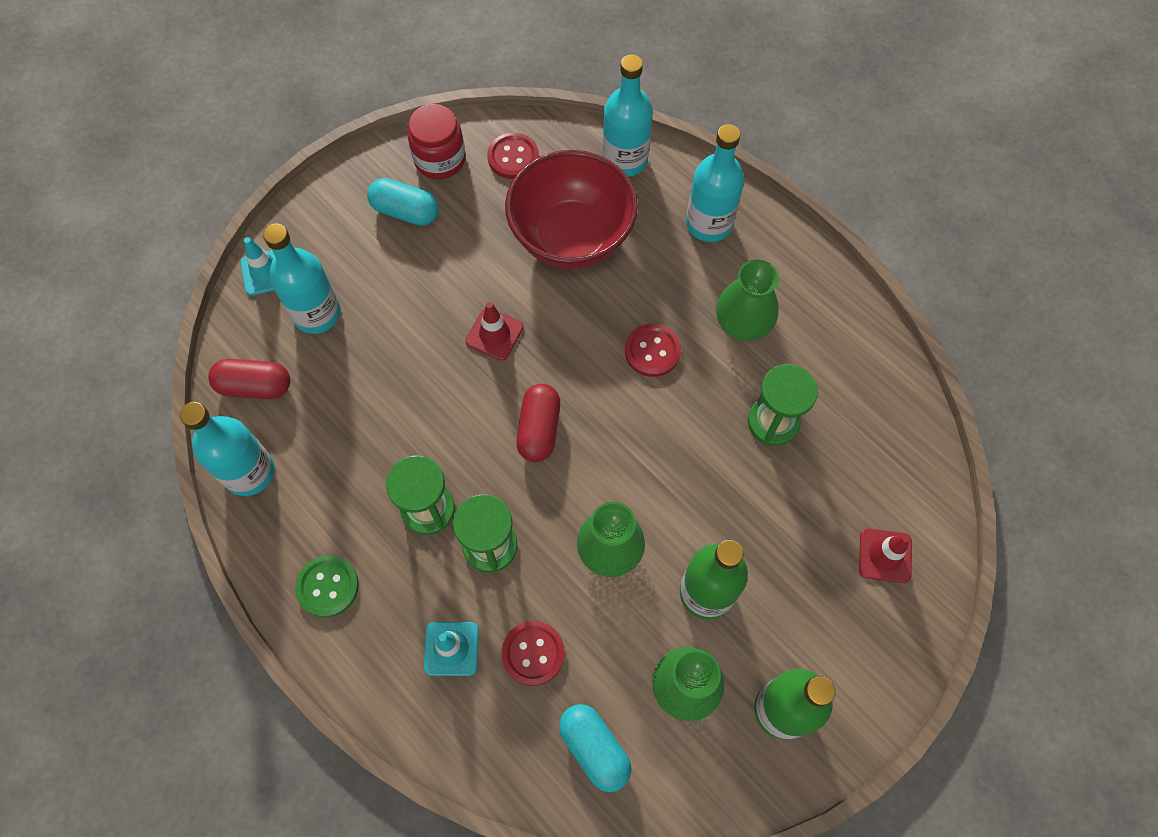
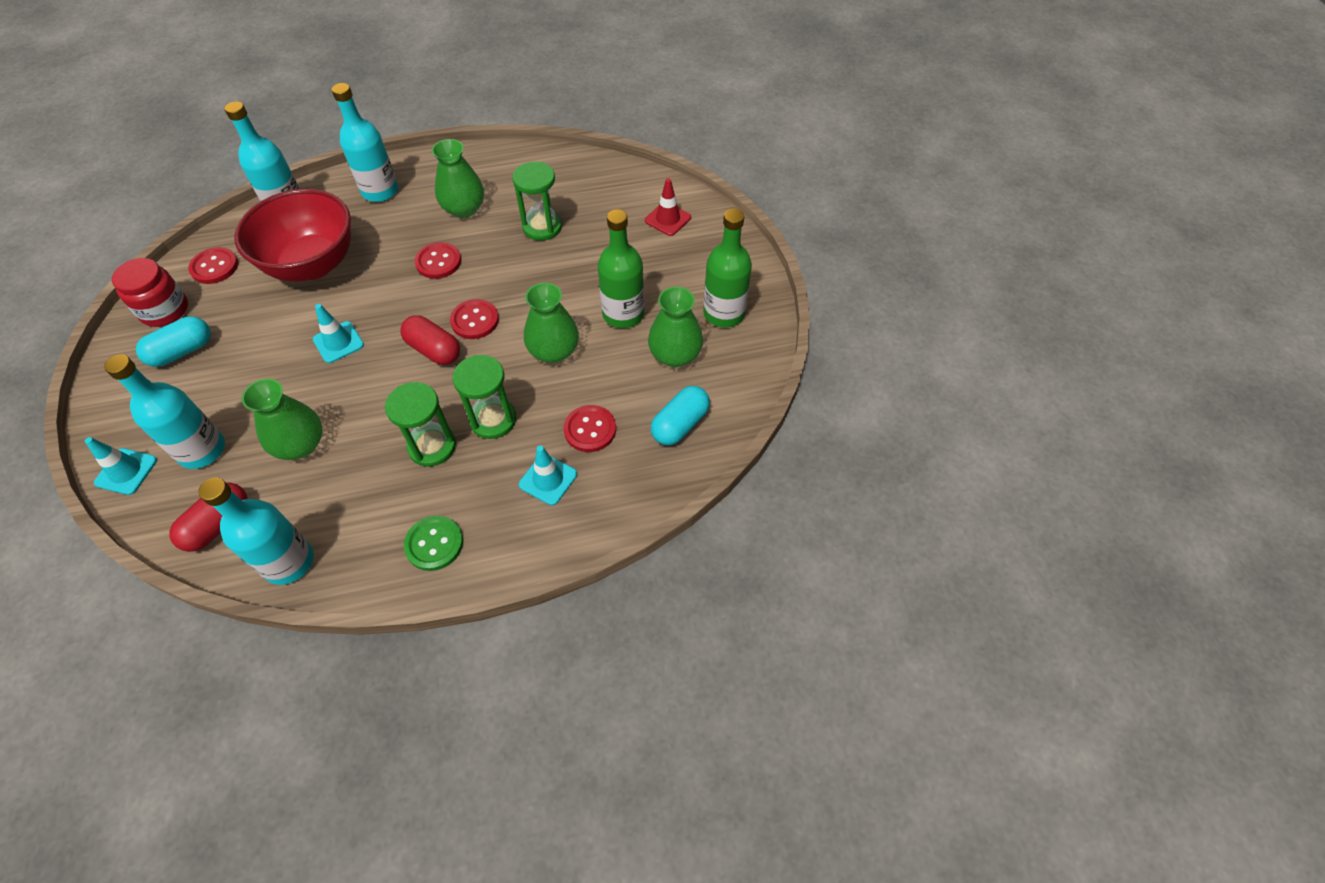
camera: 60 degrees left, 10 degrees down
red traffic cone [465,302,524,361] -> turquoise traffic cone [313,304,364,363]
turquoise capsule [559,704,631,792] -> turquoise capsule turned 45 degrees counterclockwise [651,386,710,445]
none -> green vase [242,379,323,460]
none -> red button [450,299,499,339]

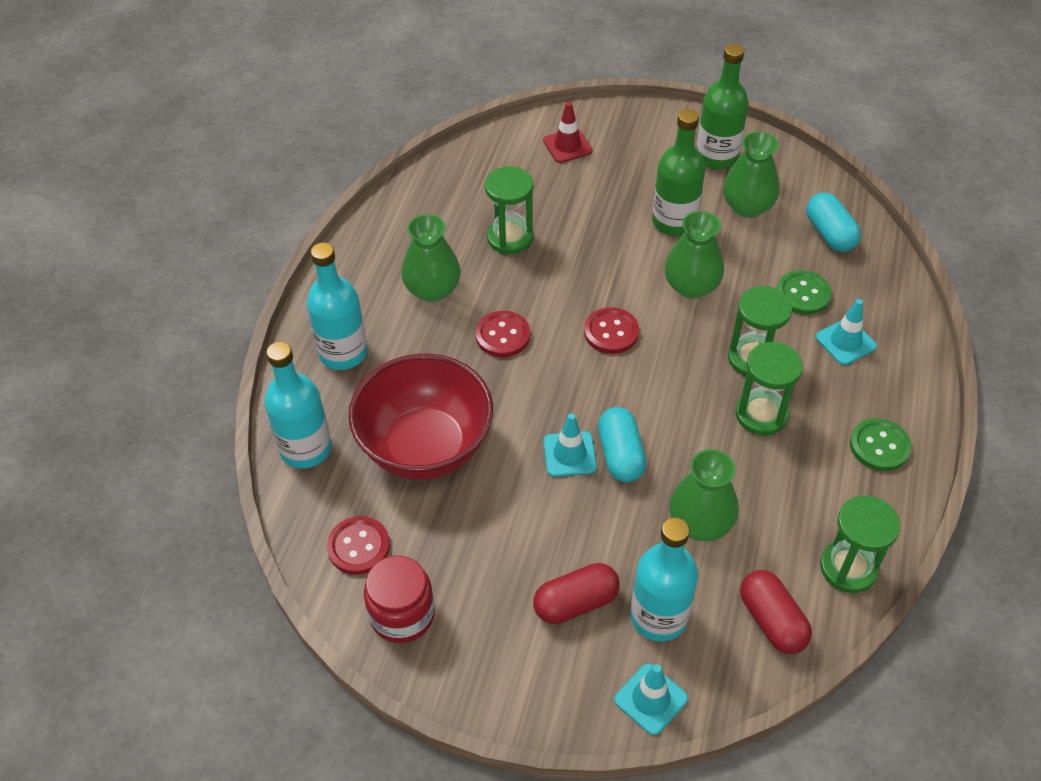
camera: 60 degrees left, 5 degrees down
turquoise capsule [136,316,211,367] -> turquoise capsule moved to [598,407,646,482]
turquoise bottle [198,478,314,585] -> green hourglass [820,496,900,593]
red capsule [400,315,460,365] -> red capsule moved to [533,563,620,624]
red button [563,405,616,452] -> green button [777,270,832,315]

